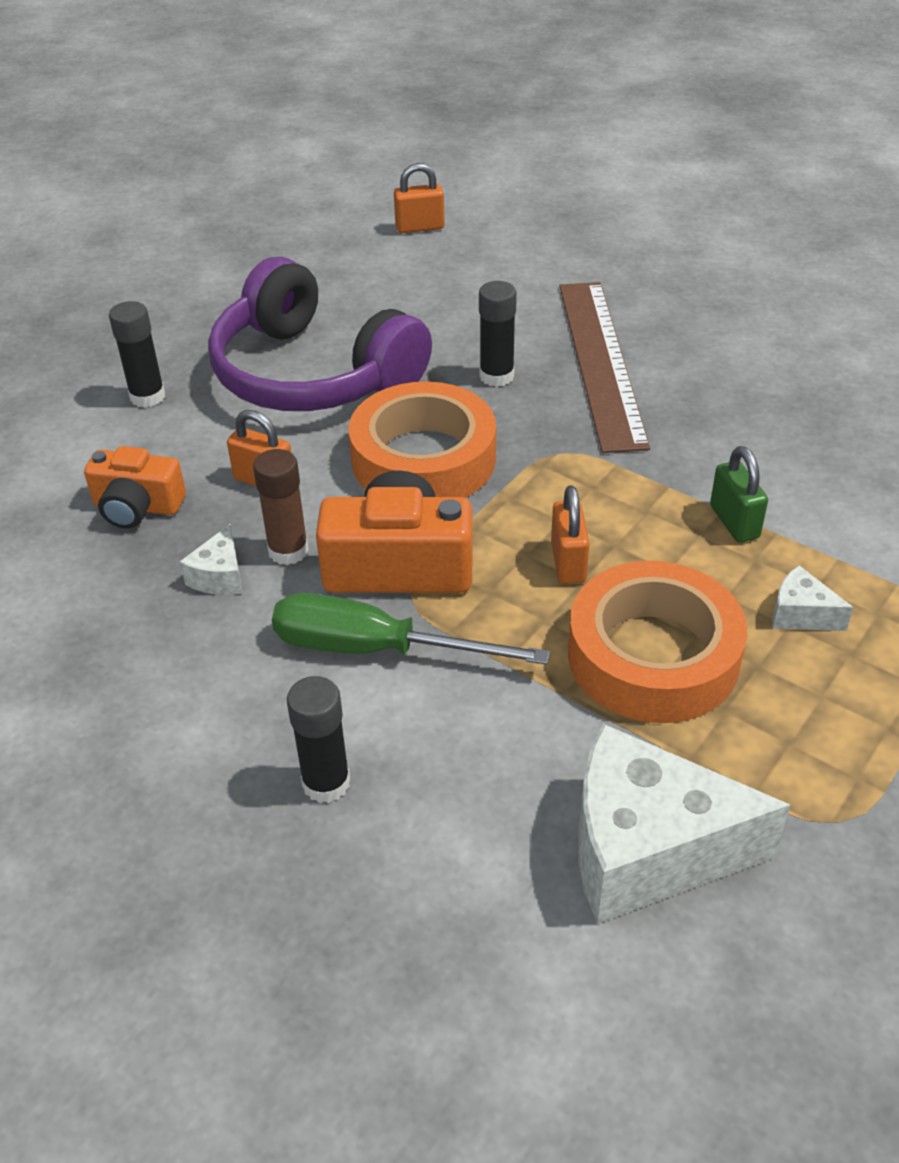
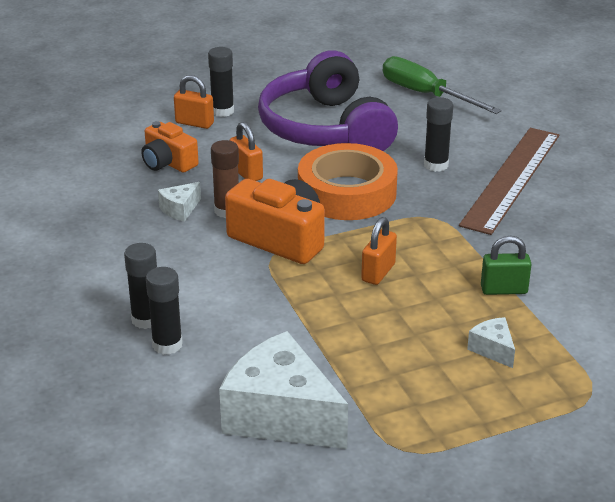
camera: 30 degrees right, 10 degrees down
green screwdriver [272,593,550,665] -> green screwdriver moved to [383,56,502,114]
orange padlock [394,163,445,233] -> orange padlock moved to [174,75,214,129]
orange tape [568,561,748,723] -> none
green padlock [710,446,768,543] -> green padlock turned 75 degrees clockwise [481,236,532,295]
none -> black glue stick [146,267,183,355]

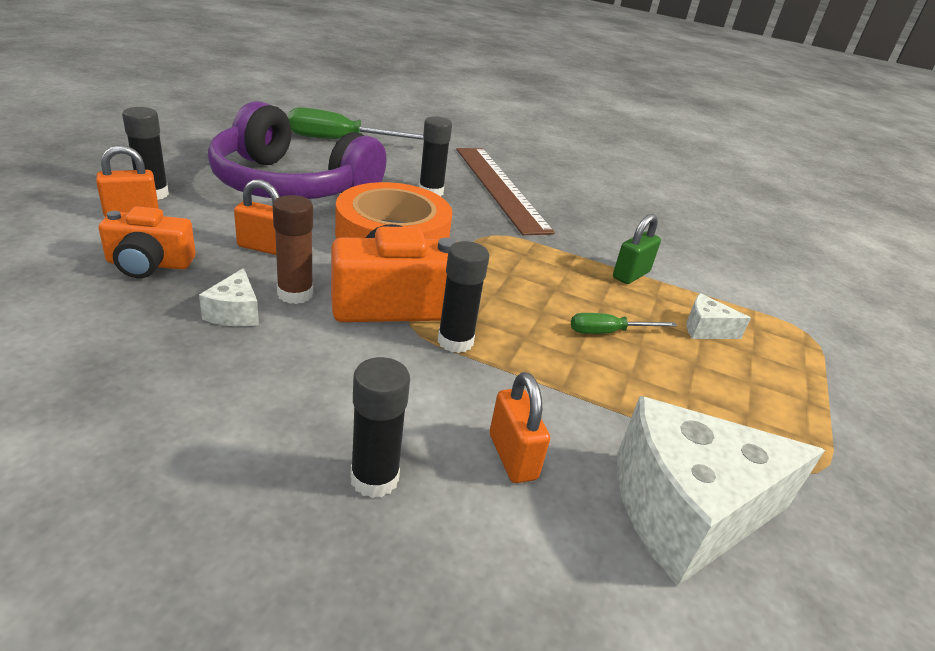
camera: 50 degrees left, 0 degrees up
black glue stick [146,267,183,355] -> black glue stick moved to [438,241,489,353]
orange padlock [361,217,397,285] -> orange padlock moved to [490,372,550,483]
none -> green screwdriver [571,313,677,334]

